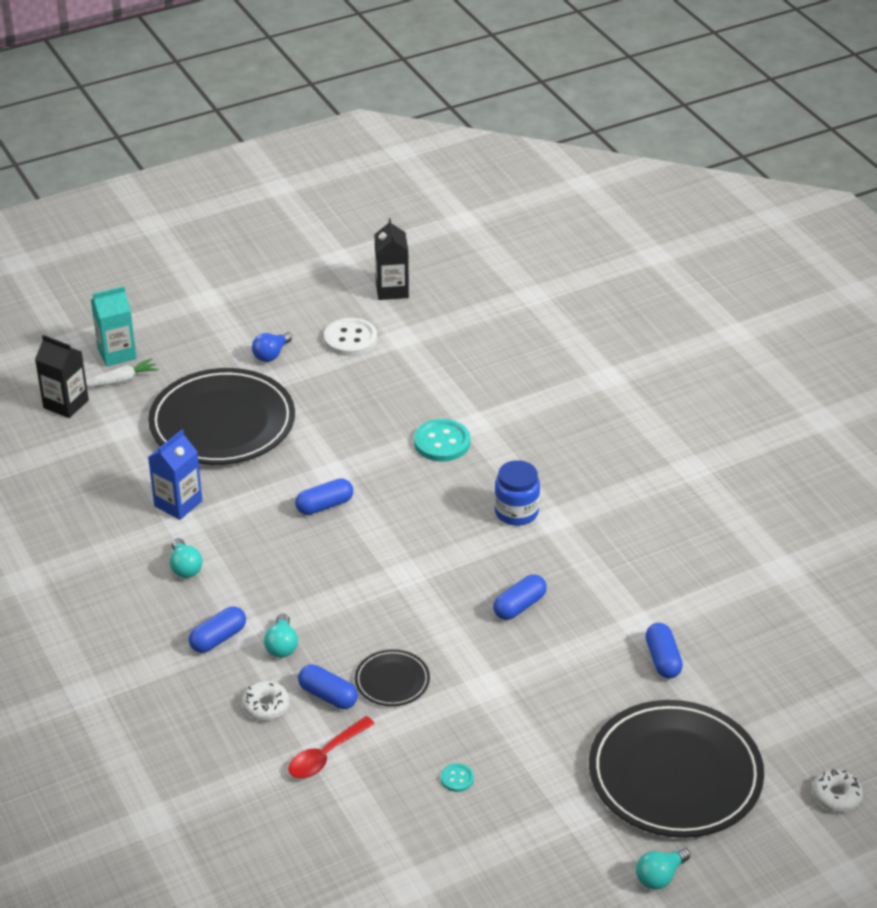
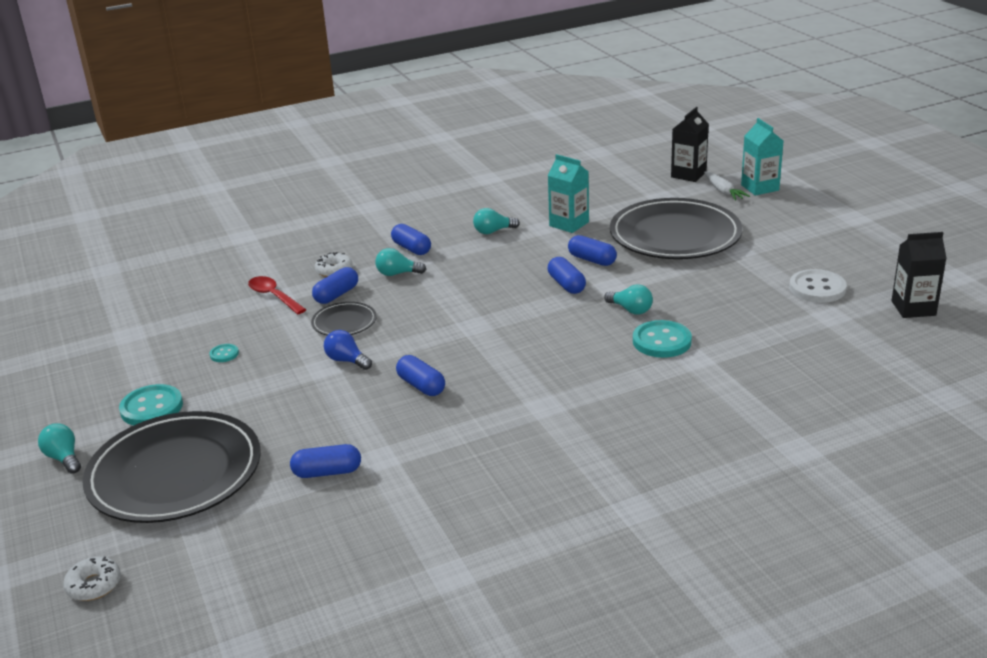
camera: 95 degrees right, 10 degrees down
blue carton [148,430,202,520] -> turquoise carton [548,154,589,233]
blue light bulb [252,332,292,362] -> blue light bulb moved to [324,330,372,370]
blue jar [494,460,540,526] -> none
none -> turquoise button [119,384,183,425]
none -> blue capsule [568,235,617,266]
none -> turquoise light bulb [604,284,653,315]

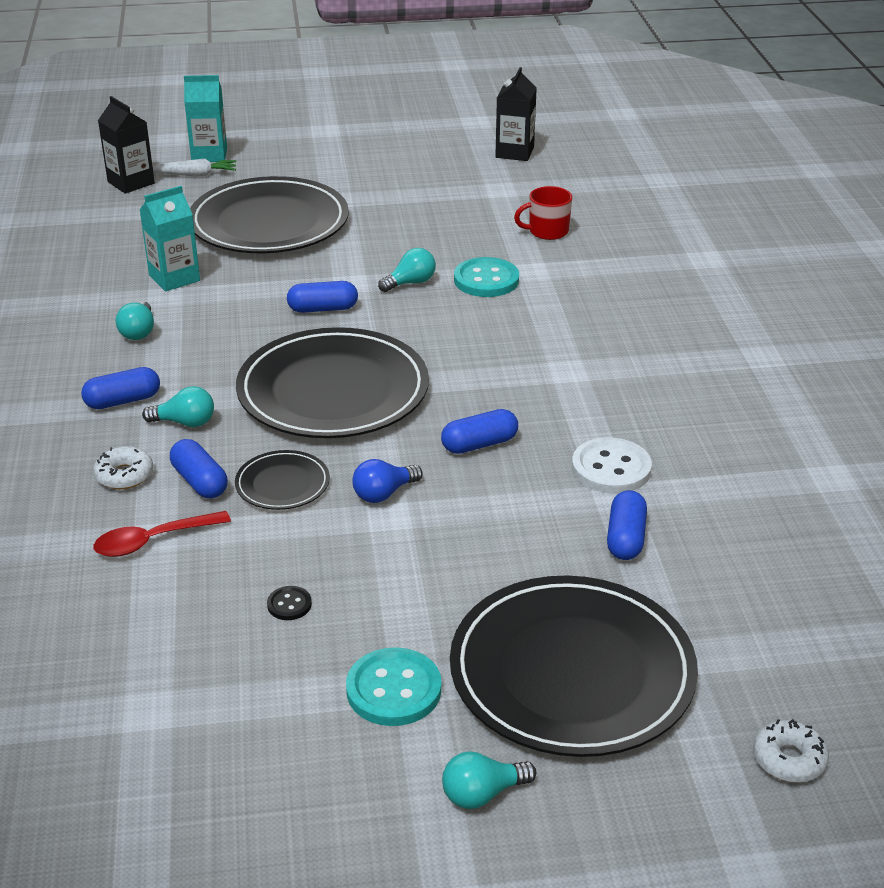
camera: 75 degrees left, 5 degrees up
turquoise button [209,344,239,362] -> black button [267,586,312,620]
turquoise light bulb [375,248,426,276] -> turquoise light bulb turned 105 degrees counterclockwise [142,386,214,427]
blue capsule [568,235,617,266] -> none
white button [789,269,847,303] -> white button moved to [572,437,652,494]
none -> black plate [236,327,429,438]
none -> red mug [514,186,572,240]

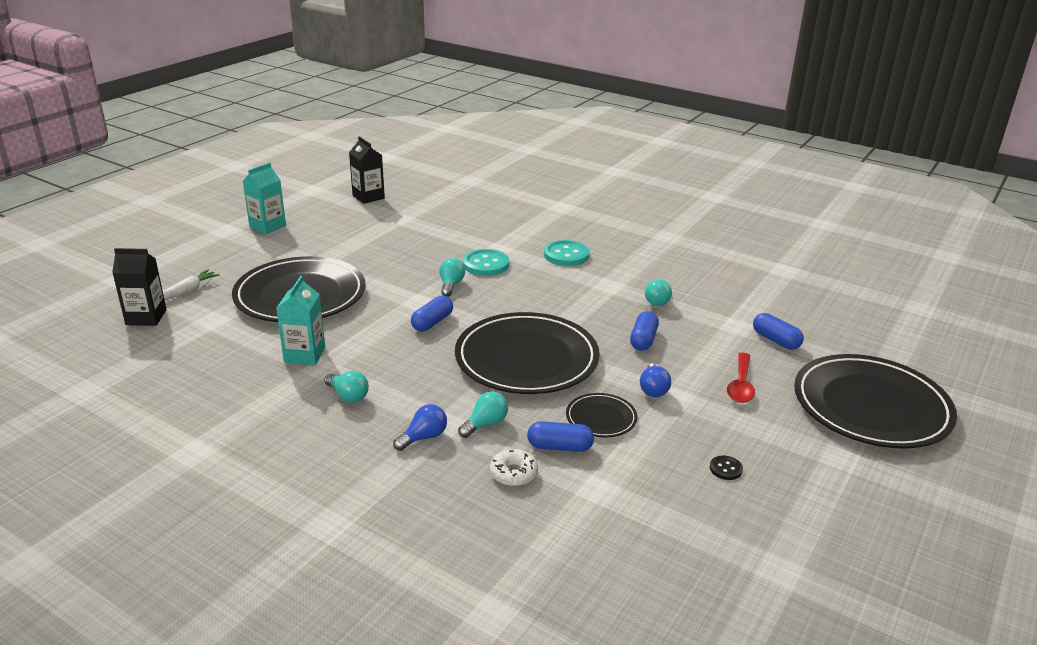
camera: 50 degrees left, 5 degrees down
blue capsule [81,367,160,409] -> blue light bulb [393,404,447,451]
red spoon [93,511,231,557] -> red spoon moved to [727,353,755,403]
turquoise carton [184,75,227,162] -> turquoise carton moved to [243,162,286,234]
turquoise button [346,647,442,726] -> turquoise button moved to [544,240,590,266]
turquoise light bulb [442,752,536,809] -> turquoise light bulb moved to [645,279,672,306]
red mug [514,186,572,240] -> none
white button [572,437,652,494] -> none
white donut [753,719,829,783] -> none

